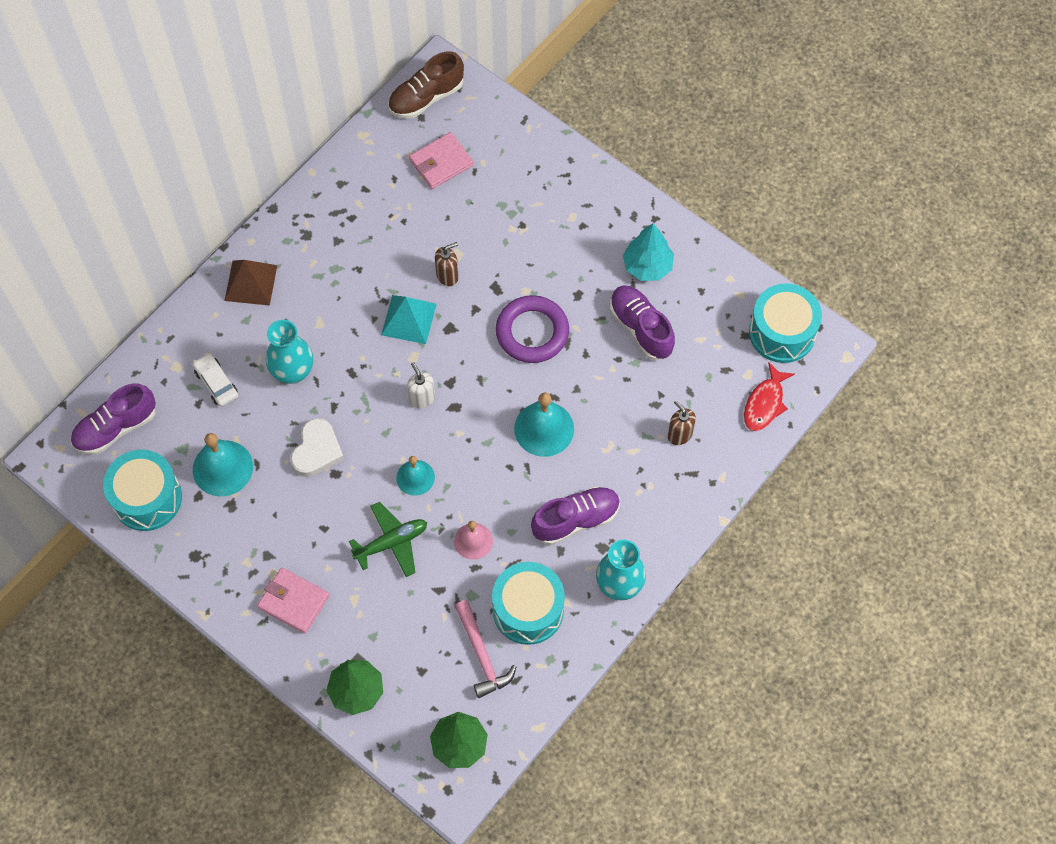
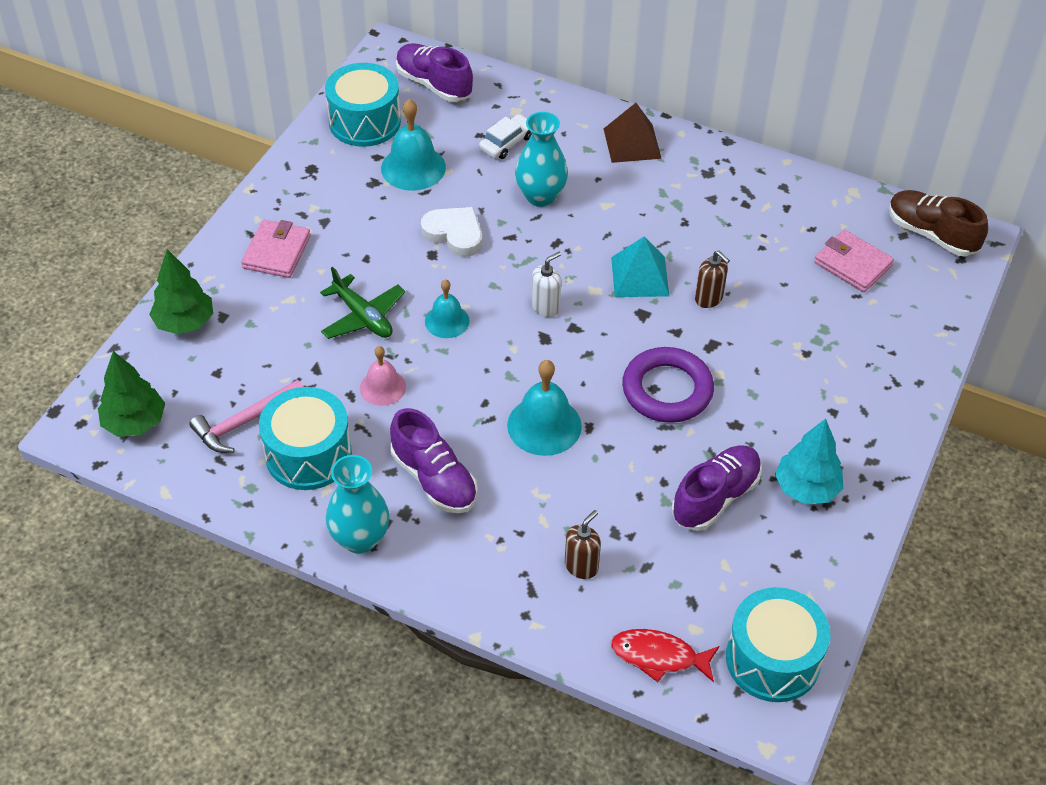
camera: 75 degrees right, 15 degrees down
white heart [290,418,344,477] -> white heart turned 150 degrees counterclockwise [421,207,482,257]

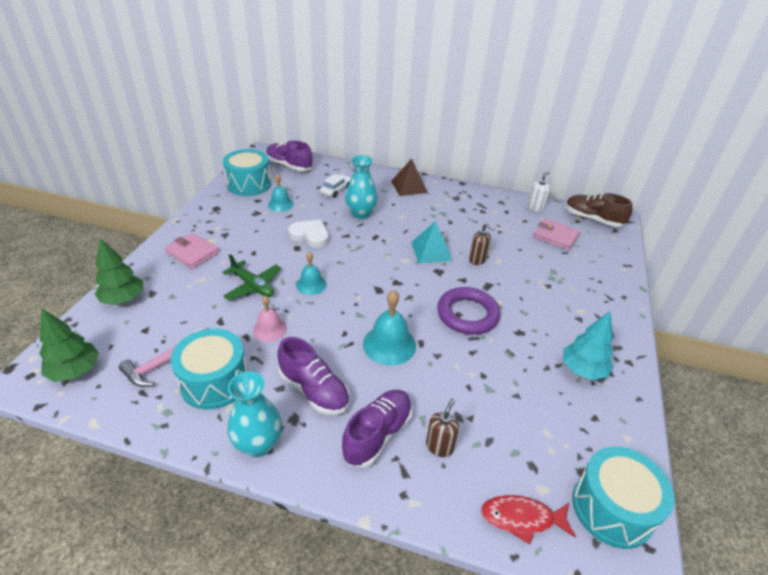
camera: 10 degrees left, 10 degrees down
pink wallet [241,220,311,278] -> pink wallet turned 60 degrees counterclockwise [165,233,219,269]
turquoise bell [381,99,446,191] -> turquoise bell [268,174,293,212], size x0.63
white soap dispenser [531,252,561,317] -> white soap dispenser moved to [527,171,550,212]
purple shoe [672,445,762,531] -> purple shoe moved to [342,390,412,468]

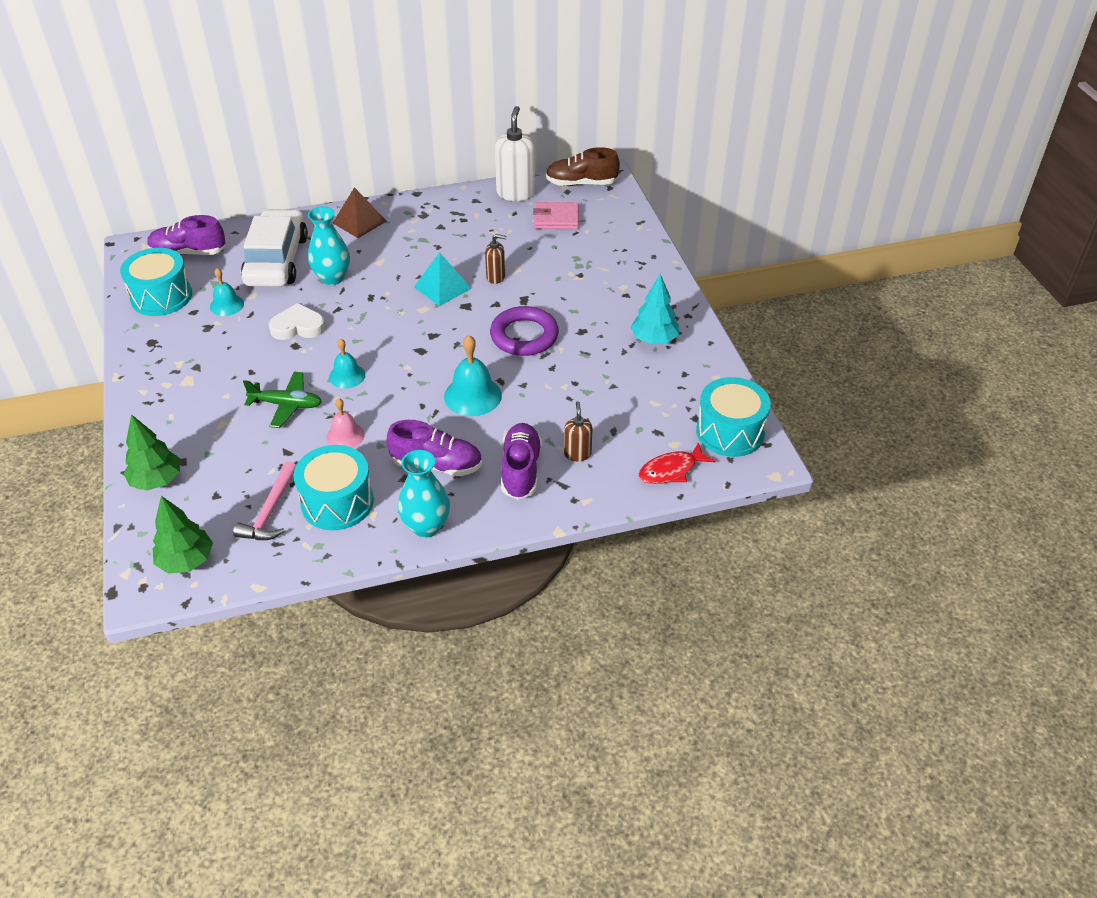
camera: 30 degrees left, 5 degrees up
pink wallet [165,233,219,269] -> none
white car [320,174,351,198] -> white car [241,209,308,287], size x2.27
white soap dispenser [527,171,550,212] -> white soap dispenser [495,106,535,201], size x1.82

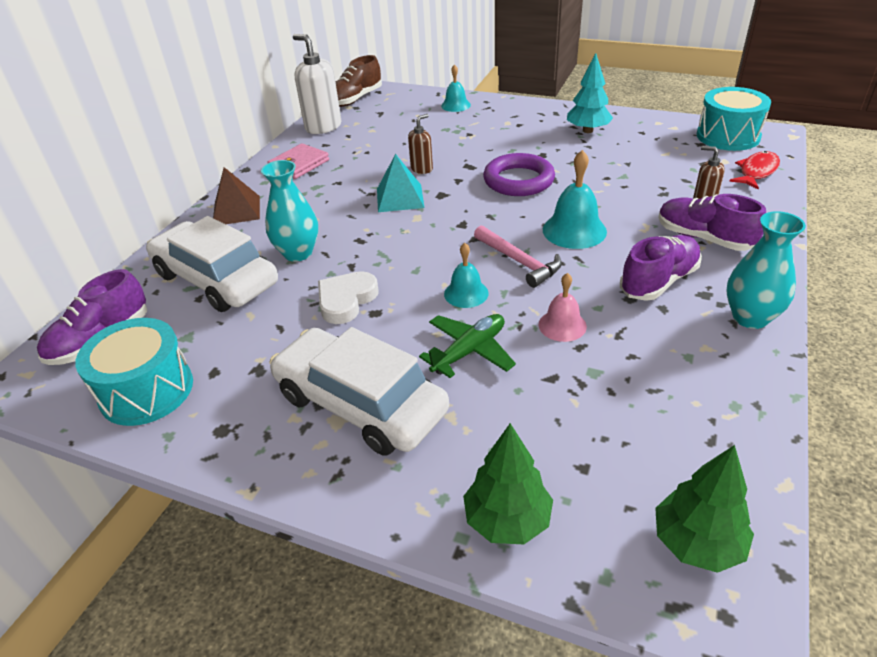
camera: 50 degrees left, 5 degrees down
turquoise bell [210,268,244,316] -> turquoise bell moved to [441,64,471,112]
pink hammer [233,461,296,540] -> pink hammer moved to [474,226,562,288]
turquoise drum [293,445,374,530] -> none
pink wallet [533,202,579,229] -> pink wallet moved to [267,143,329,179]
red fish [638,442,715,484] -> red fish turned 150 degrees counterclockwise [729,151,780,189]
none -> white car [270,327,449,456]

